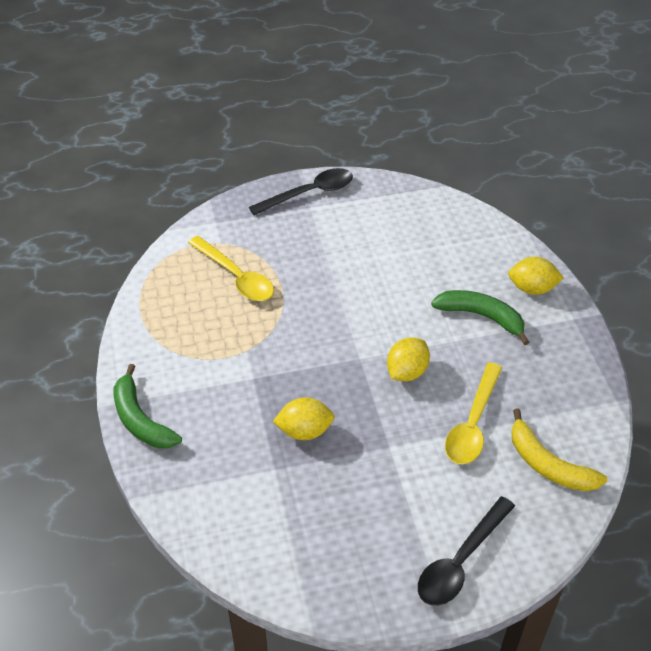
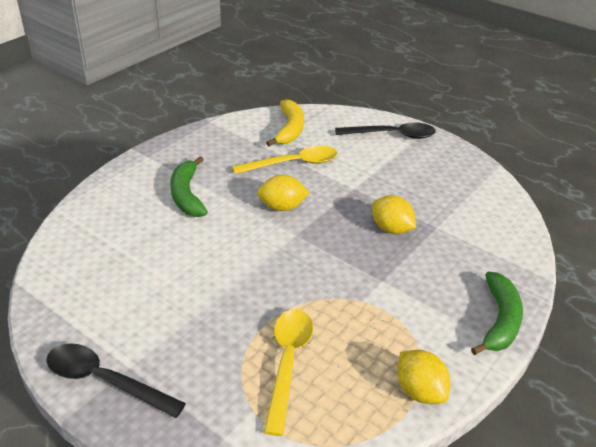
camera: 130 degrees left, 10 degrees down
yellow lemon [508,257,564,295] -> yellow lemon moved to [397,350,450,404]

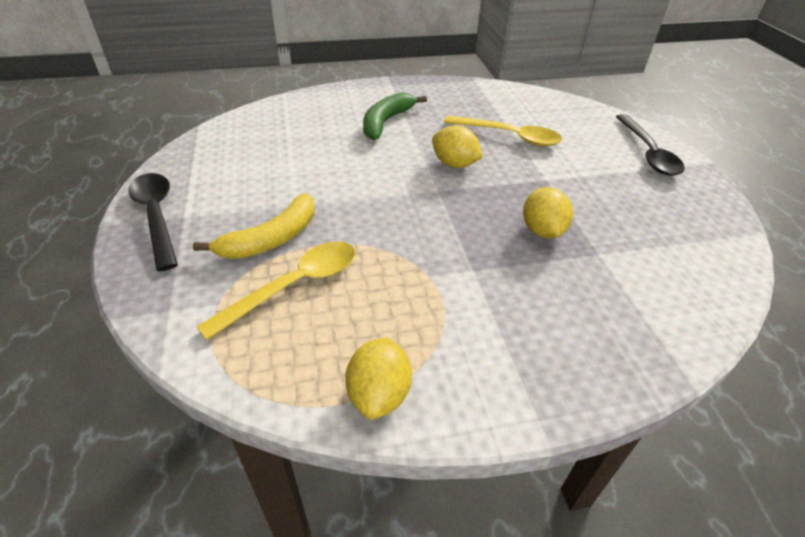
camera: 40 degrees right, 5 degrees up
yellow banana [266,99,304,146] -> yellow banana moved to [193,193,315,259]
black spoon [335,122,436,139] -> black spoon turned 45 degrees clockwise [616,114,685,176]
green banana [471,272,523,355] -> none

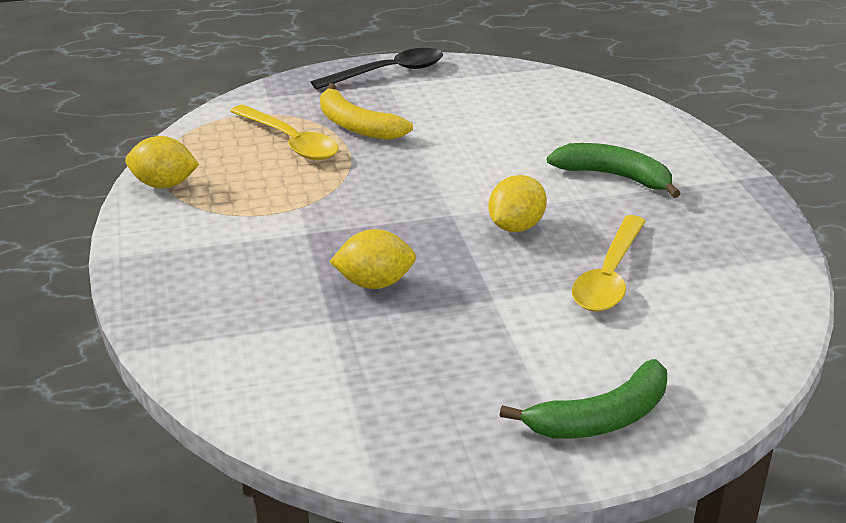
camera: 90 degrees right, 10 degrees down
black spoon [616,114,685,176] -> green banana [500,359,667,439]

